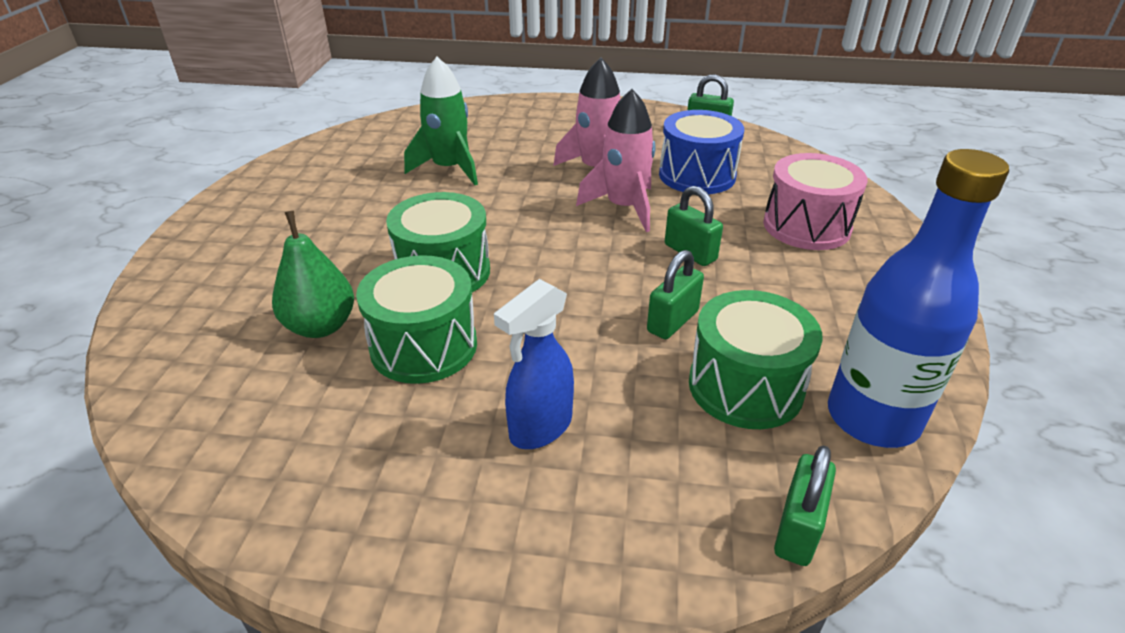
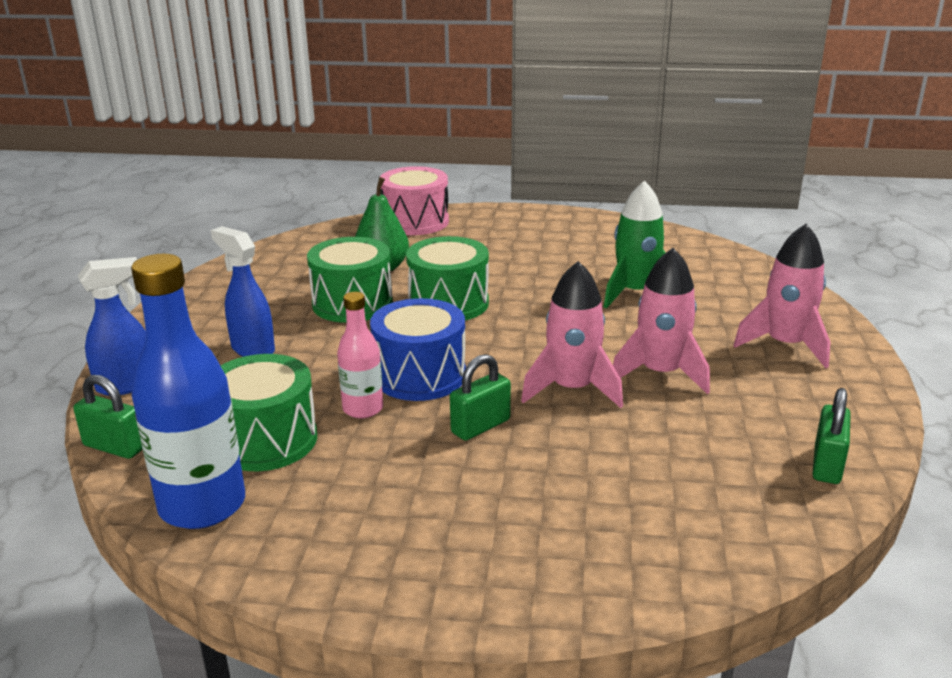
camera: 90 degrees right, 10 degrees down
green padlock [647,250,704,339] -> pink bottle [337,292,383,419]
blue drum [659,110,744,194] -> blue drum moved to [370,298,466,401]
pink drum [763,153,868,250] -> pink drum moved to [380,166,449,235]
none -> blue spray bottle [78,257,146,396]
none -> pink rocket [733,224,830,368]

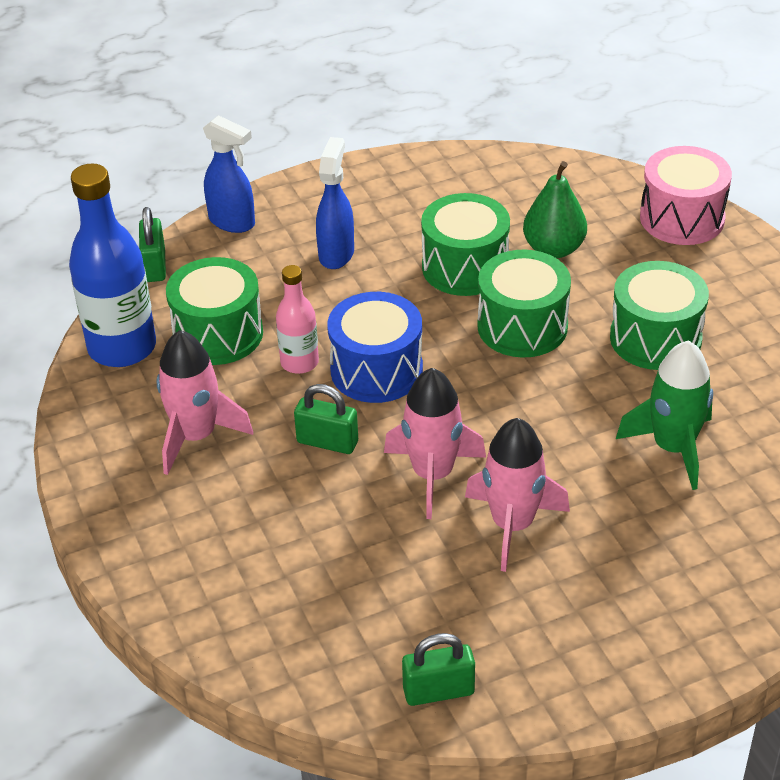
camera: 60 degrees right, 15 degrees up
pink rocket [733,224,830,368] -> pink rocket moved to [156,330,253,475]
none -> green drum [610,261,709,370]

